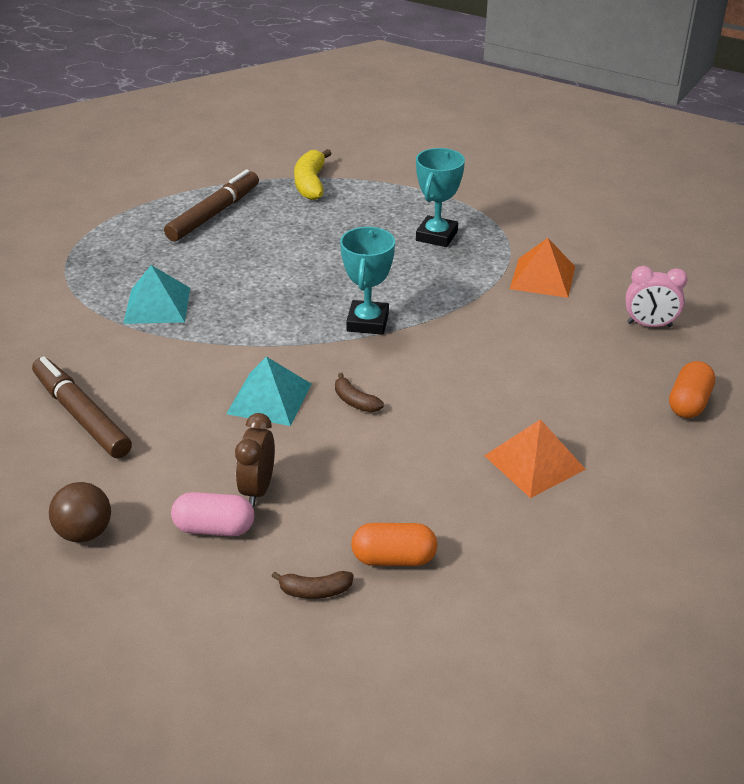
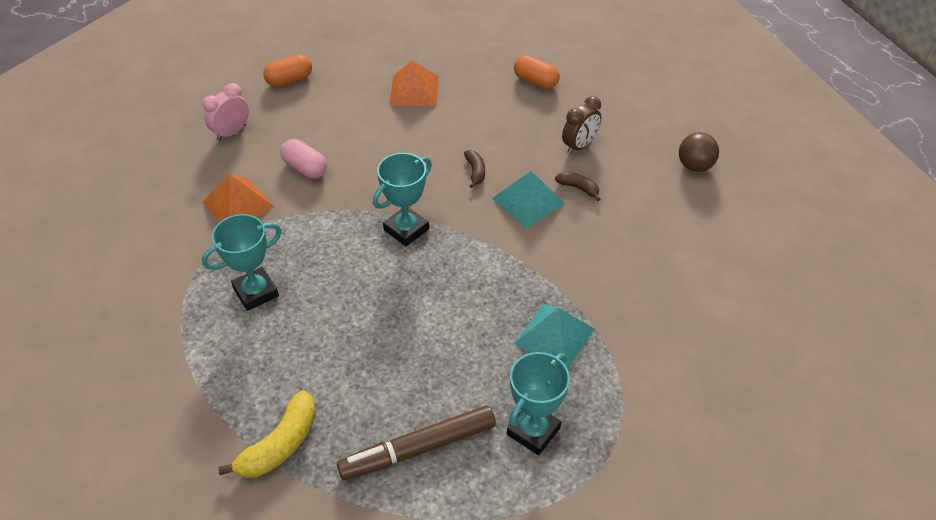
camera: 145 degrees left, 10 degrees up
brown marker [32,356,132,458] -> none
pink capsule [171,492,254,536] -> pink capsule moved to [280,139,327,178]
brown banana [272,571,354,599] -> brown banana moved to [555,172,600,201]
pink clock [626,266,688,327] -> pink clock turned 90 degrees counterclockwise [202,83,249,141]
none -> turquoise trophy [507,352,570,455]

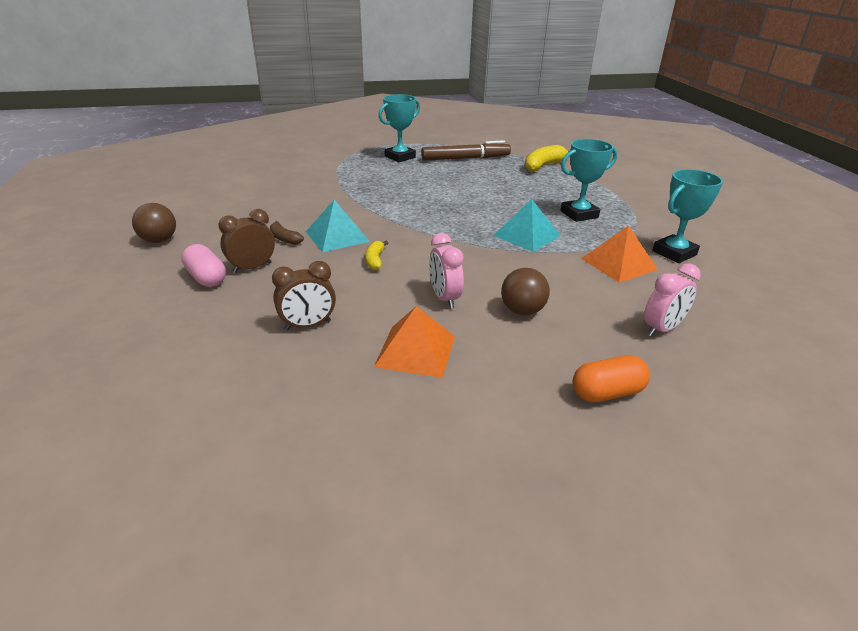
camera: 170 degrees left, 15 degrees down
pink capsule [280,139,327,178] -> pink capsule moved to [181,244,226,287]
turquoise trophy [373,153,432,246] -> turquoise trophy moved to [652,169,723,263]
brown banana [464,150,485,188] -> yellow banana [365,241,388,270]
orange capsule [514,55,560,89] -> none
turquoise pyramid [514,304,595,369] -> turquoise pyramid moved to [493,199,561,252]
none -> brown clock [272,261,336,330]
none -> pink clock [429,233,464,308]
none -> brown ball [501,268,550,315]

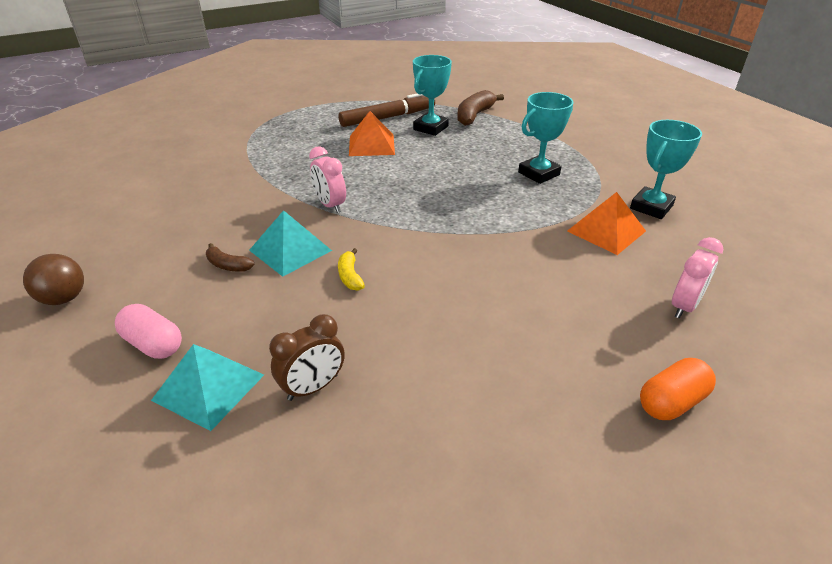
camera: 15 degrees left, 5 degrees up
brown clock [218,209,275,273] -> none
orange pyramid [374,306,455,378] -> orange pyramid moved to [349,111,395,156]
turquoise trophy [378,94,420,162] -> turquoise trophy moved to [413,55,452,136]
pink clock [429,233,464,308] -> pink clock moved to [309,146,346,213]
turquoise pyramid [493,199,561,252] -> turquoise pyramid moved to [151,344,264,431]
brown ball [501,268,550,315] -> none
yellow banana [525,145,570,172] -> brown banana [457,90,504,126]

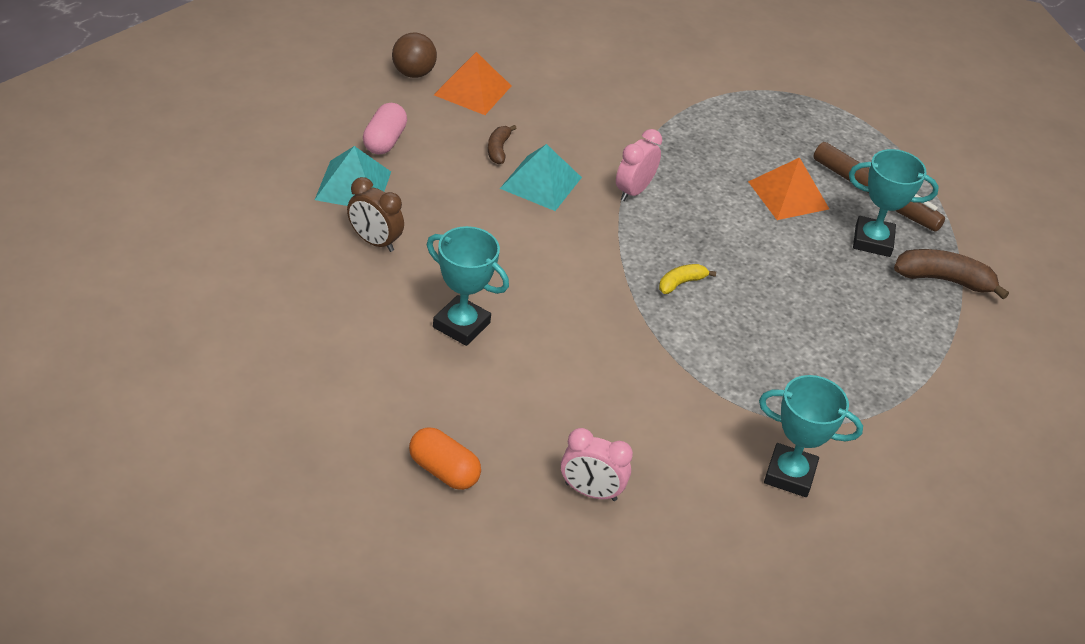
camera: 65 degrees right, 5 degrees up
yellow banana [338,248,365,291] -> yellow banana moved to [659,264,716,294]
turquoise trophy [518,92,574,184] -> turquoise trophy moved to [427,226,509,346]
orange pyramid [567,192,646,255] -> orange pyramid moved to [434,52,511,115]

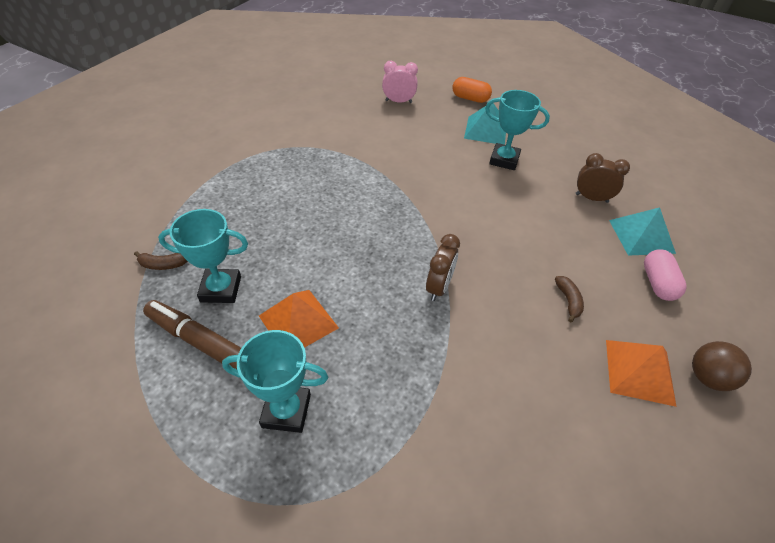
camera: 170 degrees right, 5 degrees up
turquoise pyramid [500,144,582,211] -> turquoise pyramid moved to [464,103,506,145]
pink clock [616,129,662,201] -> brown clock [426,234,460,301]
yellow banana [659,264,716,294] -> none
turquoise trophy [759,375,863,497] -> turquoise trophy moved to [222,330,328,433]
brown banana [894,249,1009,299] -> brown banana [134,251,187,270], size x0.56

